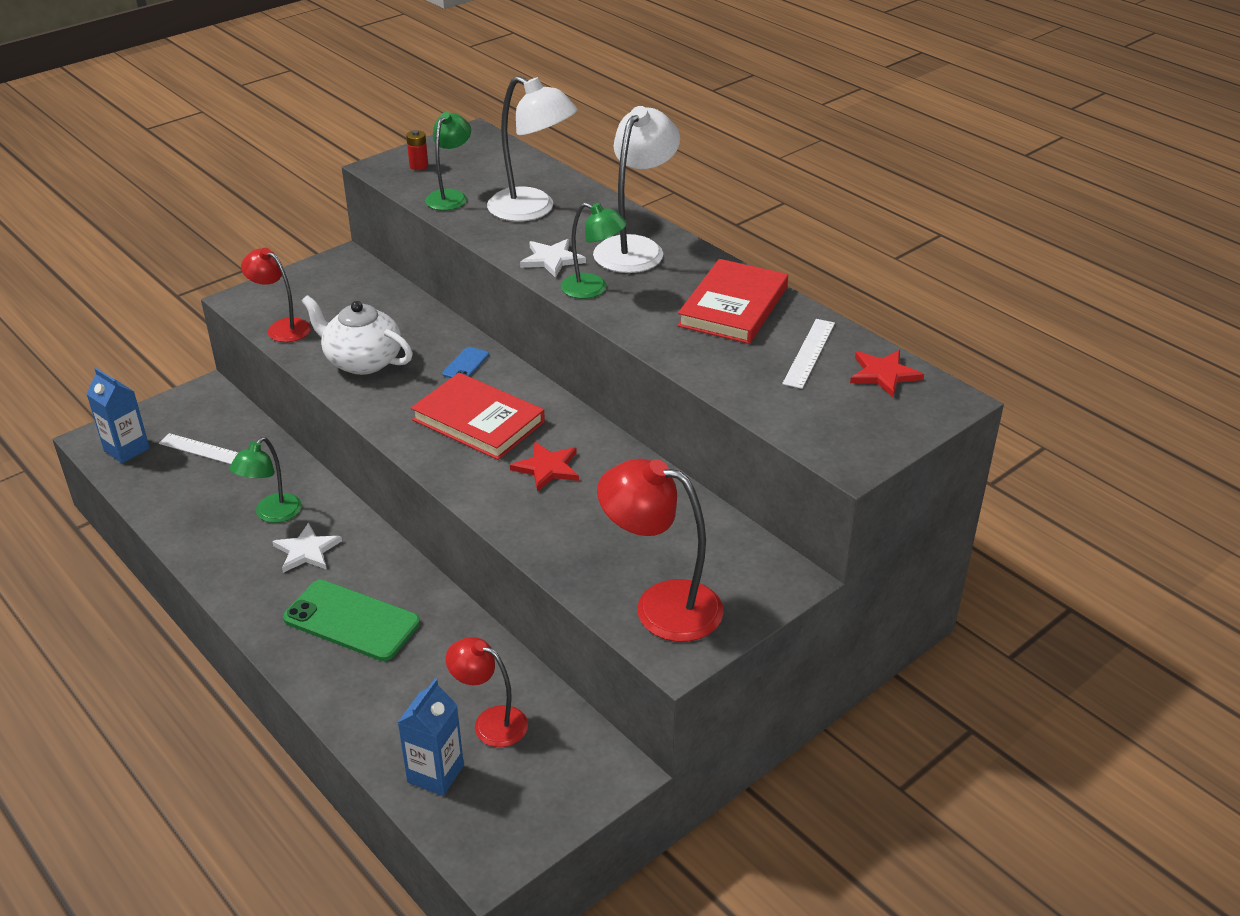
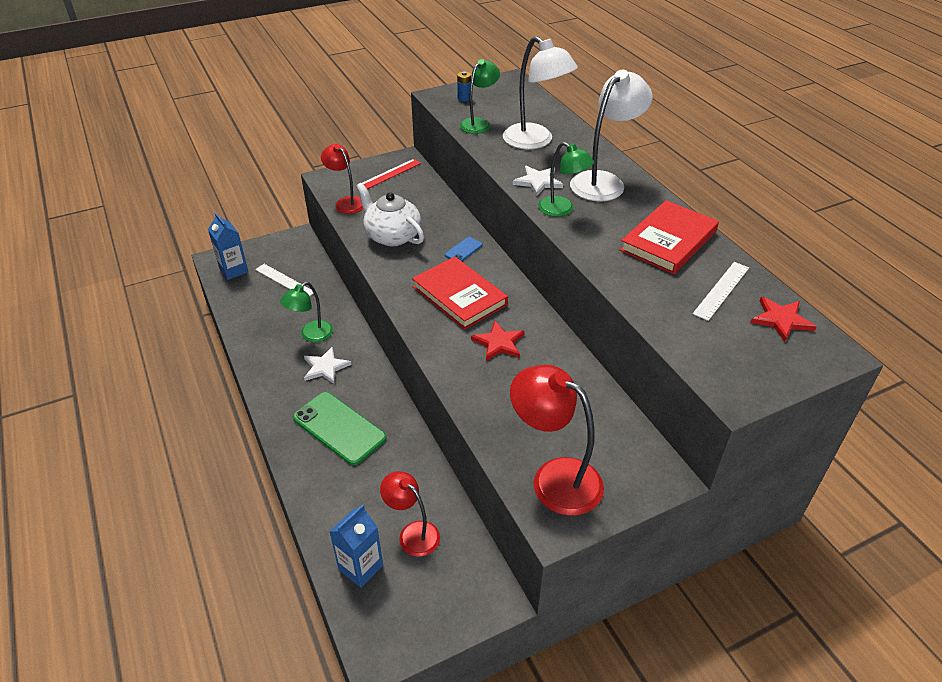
camera: 15 degrees right, 5 degrees up
red battery [406,130,428,170] -> blue battery [457,71,471,101]
none -> red ruler [362,159,421,189]

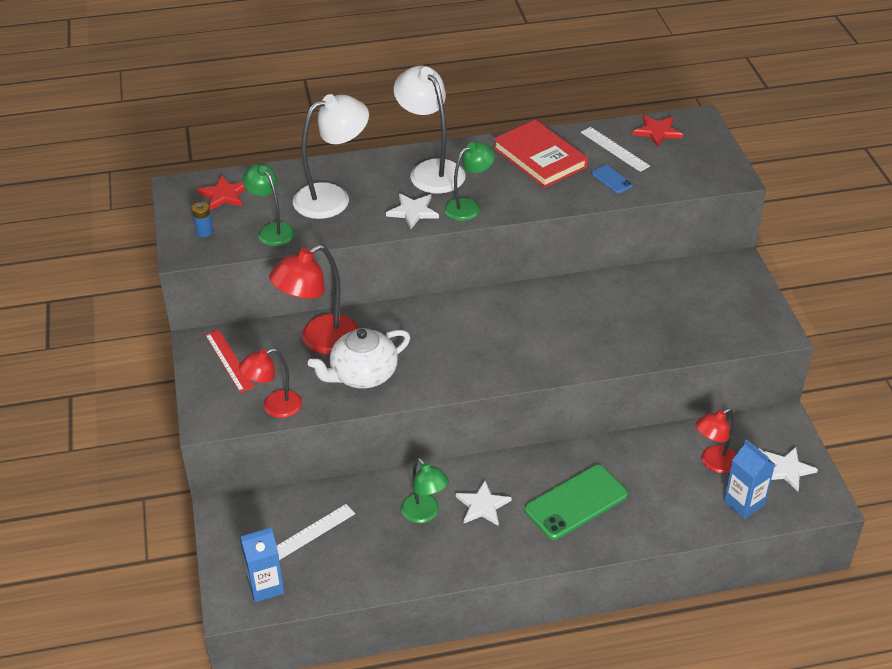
camera: 75 degrees left, 0 degrees up
red book [412,256,508,330] -> none
blue phone [445,237,483,261] -> blue phone moved to [591,165,633,193]
red star [471,321,525,361] -> red star moved to [197,175,246,210]
red lamp [510,365,604,516] -> red lamp moved to [269,244,359,354]
none -> white star [764,447,818,491]

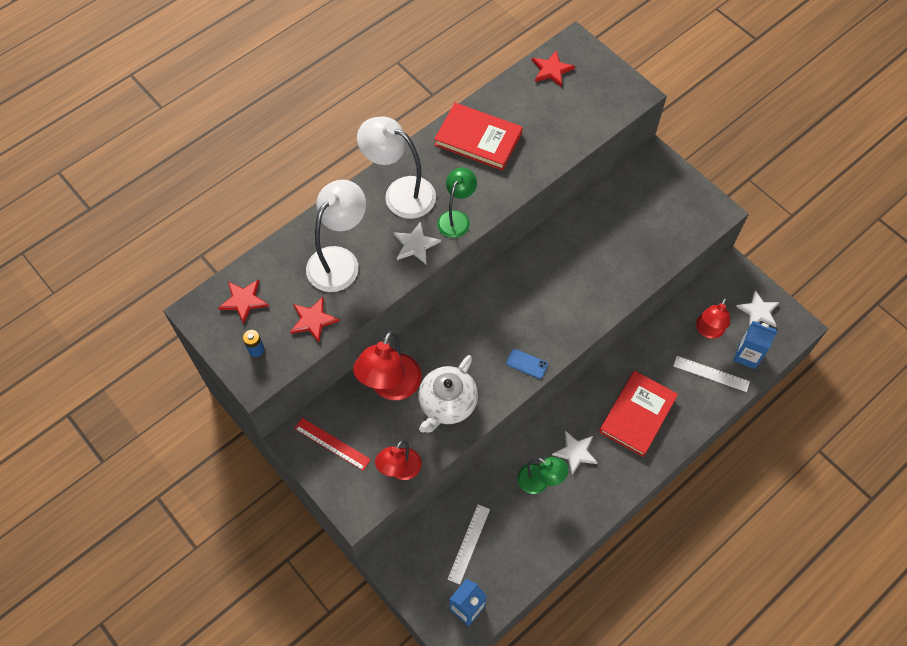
camera: 30 degrees left, 20 degrees up
green lamp [243,164,295,246] -> red star [290,297,340,343]
green phone [524,465,628,540] -> red book [599,371,678,457]
white ruler [581,127,650,172] -> white ruler moved to [674,356,750,392]
blue phone [591,165,633,193] -> blue phone moved to [506,349,548,379]

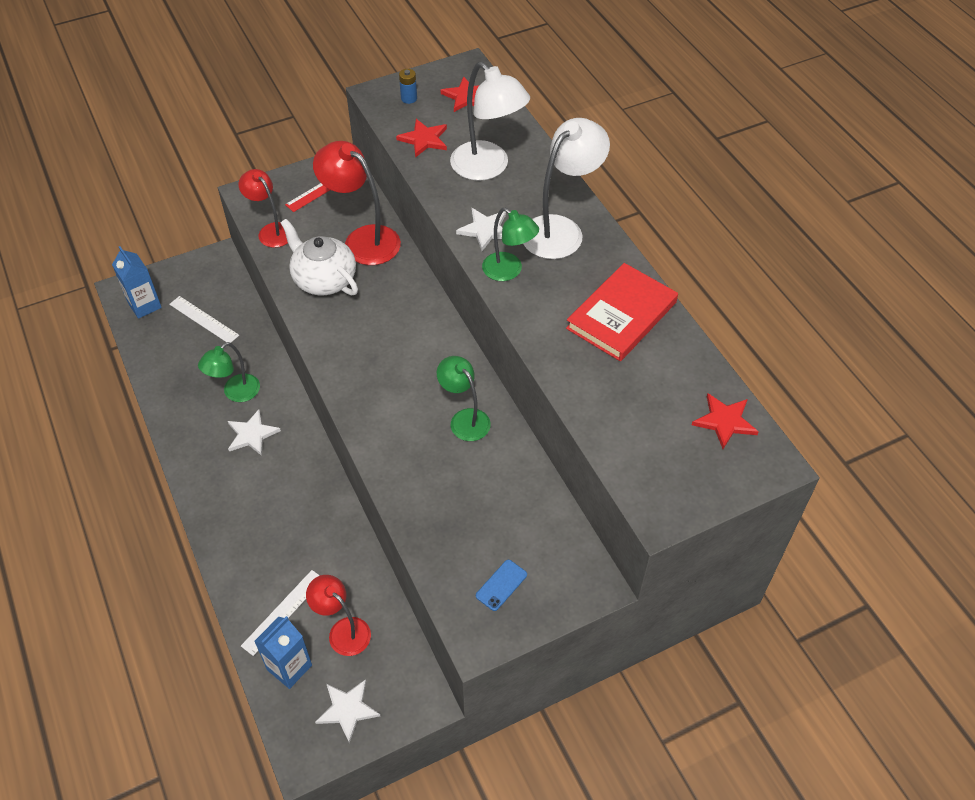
camera: 105 degrees right, 10 degrees down
blue phone [506,349,548,379] -> blue phone moved to [476,560,527,611]
red book [599,371,678,457] -> none
none -> green lamp [437,356,491,441]

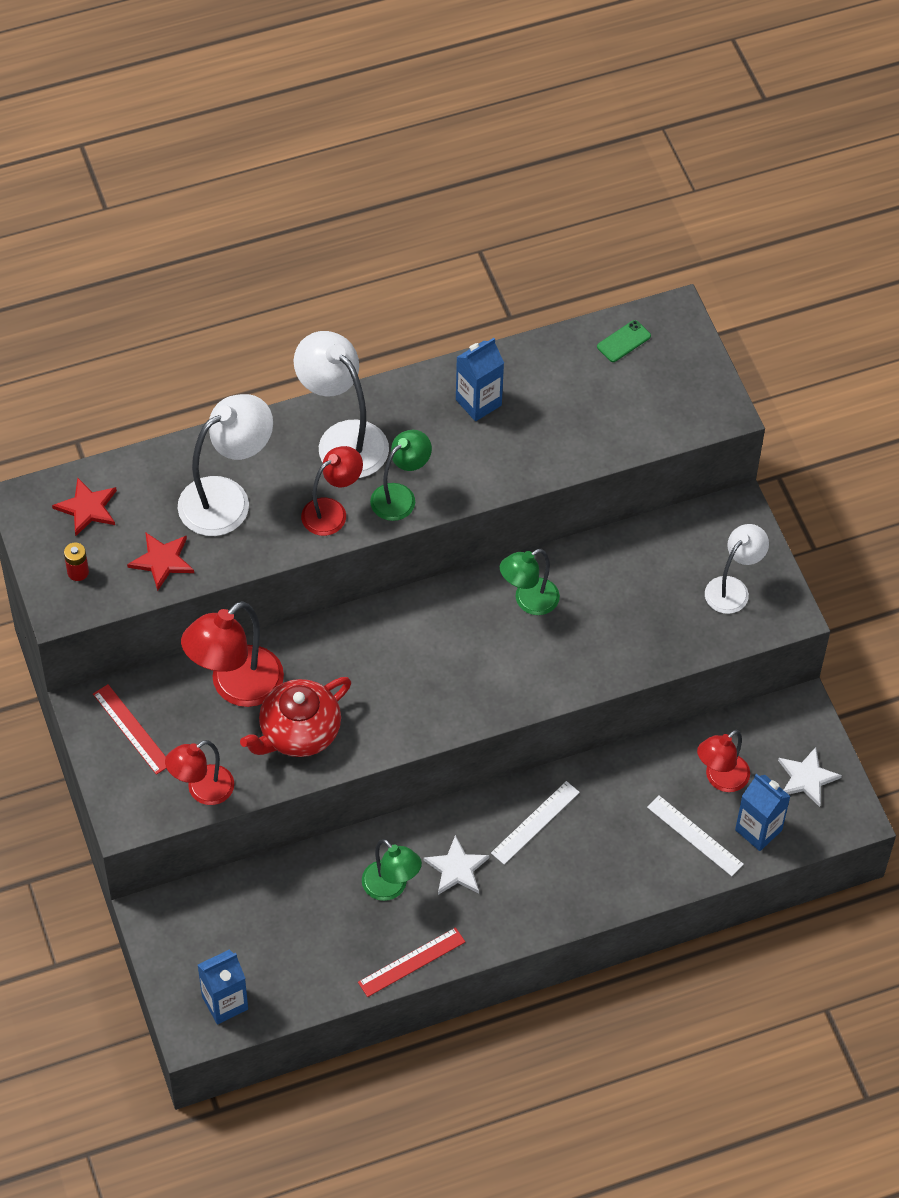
camera: 85 degrees left, 5 degrees up
white ruler [169,296,239,343] -> white ruler moved to [491,781,580,865]
white teapot [281,219,358,295] -> red teapot [240,677,351,757]
blue battery [399,69,417,104] -> red battery [64,543,89,581]
white star [456,208,506,251] -> red lamp [301,446,363,536]
blue phone [476,560,527,611] -> white lamp [705,524,769,614]
red book [566,263,678,361] -> blue carton [456,338,504,421]
red star [692,393,759,449] -> green phone [597,320,651,362]
none -> red ruler [358,927,465,997]

